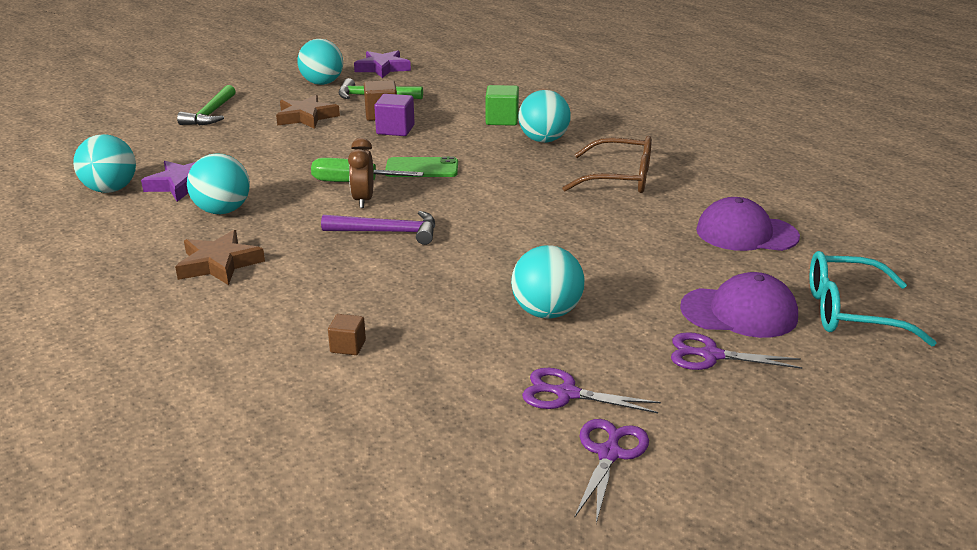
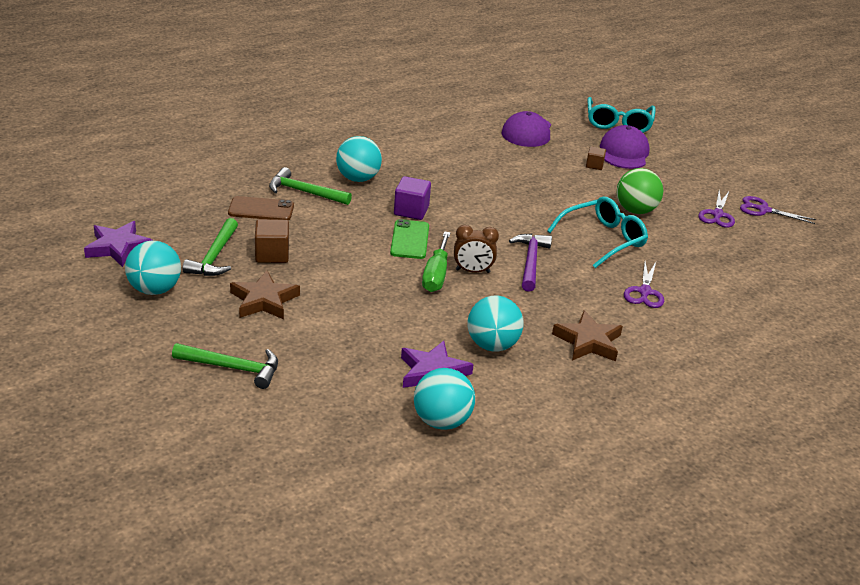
camera: 90 degrees left, 5 degrees up
brown cube [328,314,366,355] -> brown cube moved to [586,146,606,170]
purple cube [374,94,415,136] -> purple cube moved to [394,176,431,220]
green cube [485,85,519,126] -> green hammer [269,167,352,205]
turquoise ball [511,245,585,319] -> green ball [617,168,663,214]
brown glasses [562,136,652,193] -> none
purple scissors [671,332,802,370] -> purple scissors moved to [624,262,664,308]
none -> brown phone [228,196,294,221]
none -> turquoise glasses [547,196,648,268]

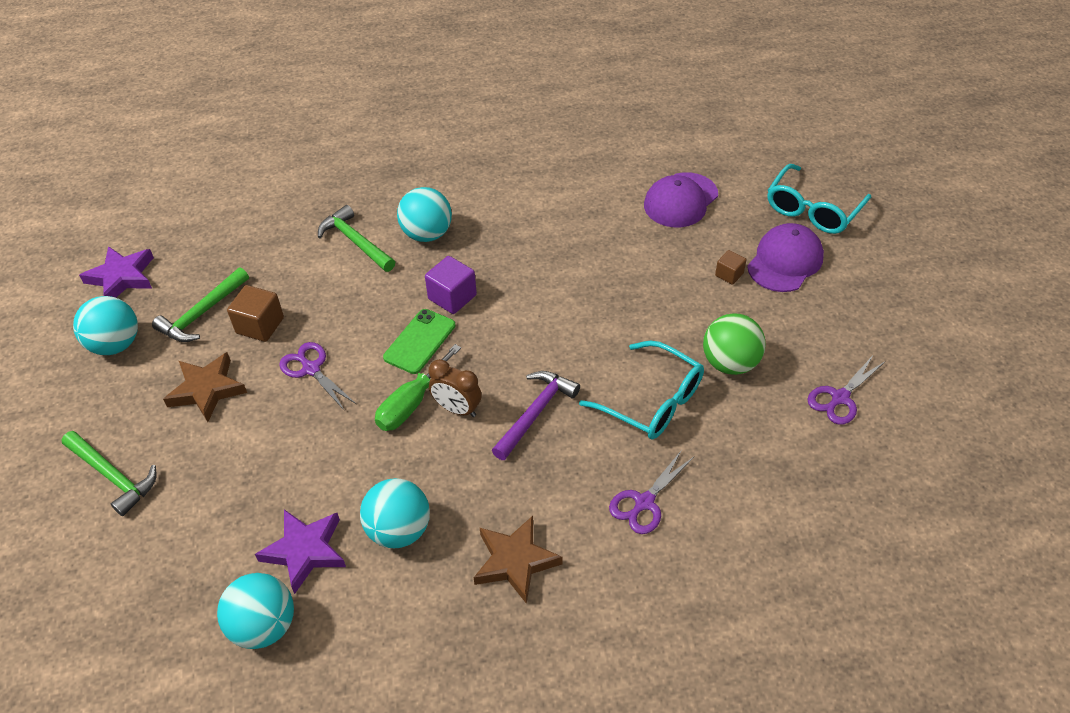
camera: 30 degrees right, 15 degrees up
brown phone [228,196,294,221] -> none
turquoise glasses [547,196,648,268] -> turquoise glasses turned 45 degrees clockwise [579,341,704,440]
purple scissors [740,196,816,224] -> purple scissors moved to [279,342,356,411]

